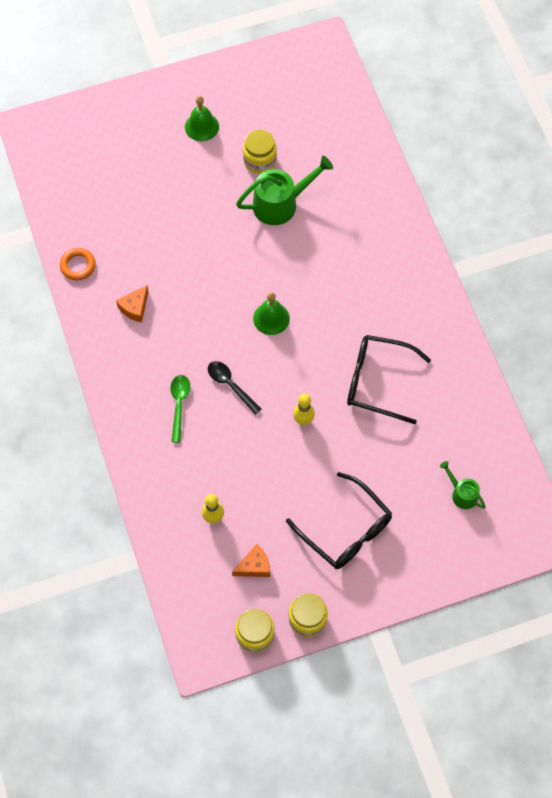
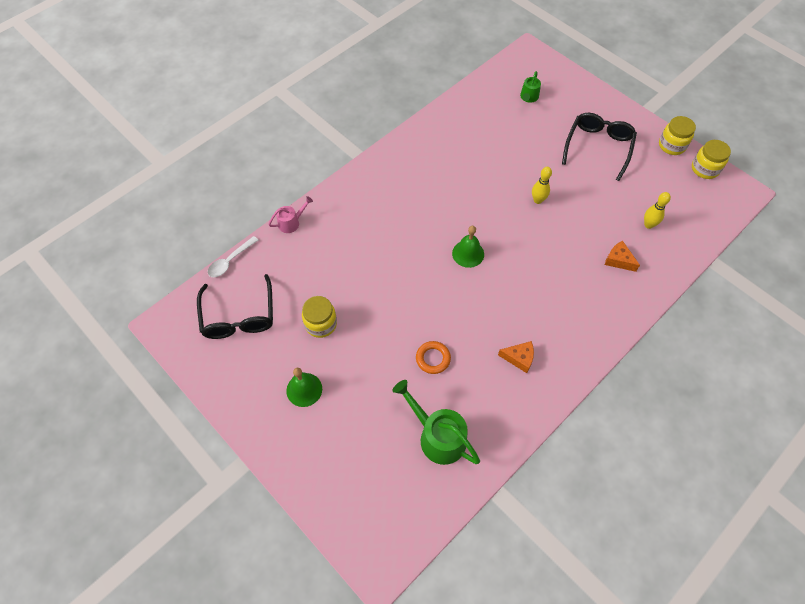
camera: 115 degrees left, 5 degrees down
orange ring [60,248,96,280] -> orange ring moved to [416,341,451,374]
green spoon [170,375,190,443] -> none
black spoon [208,361,262,415] -> none
orange cheese [232,544,270,577] -> orange cheese moved to [605,241,640,272]
green watering can [236,156,333,225] -> green watering can moved to [392,380,480,465]
black glasses [347,335,431,424] -> black glasses moved to [197,274,273,339]
none -> white spoon [208,236,258,277]
none -> pink watering can [268,196,313,233]

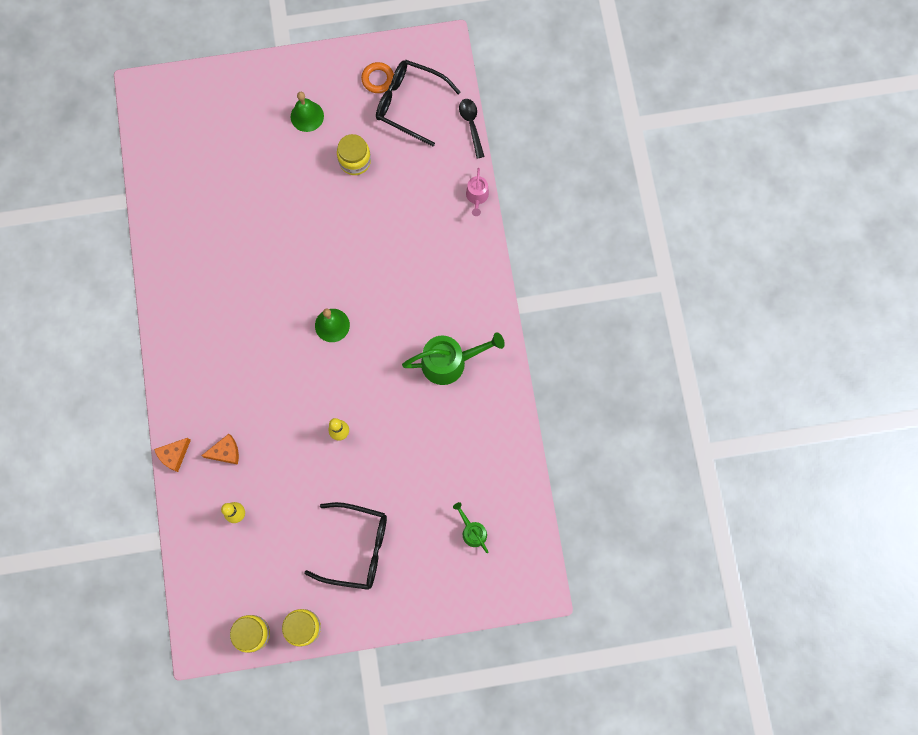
camera: 125 degrees right, 15 degrees up
white spoon [208,236,258,277] -> black spoon [459,99,485,158]
green watering can [392,380,480,465] -> green watering can moved to [402,333,505,385]
orange ring [416,341,451,374] -> orange ring moved to [361,62,394,93]
orange cheese [498,341,534,373] -> orange cheese moved to [154,438,191,472]
black glasses [562,113,637,181] -> black glasses turned 45 degrees counterclockwise [304,502,387,590]

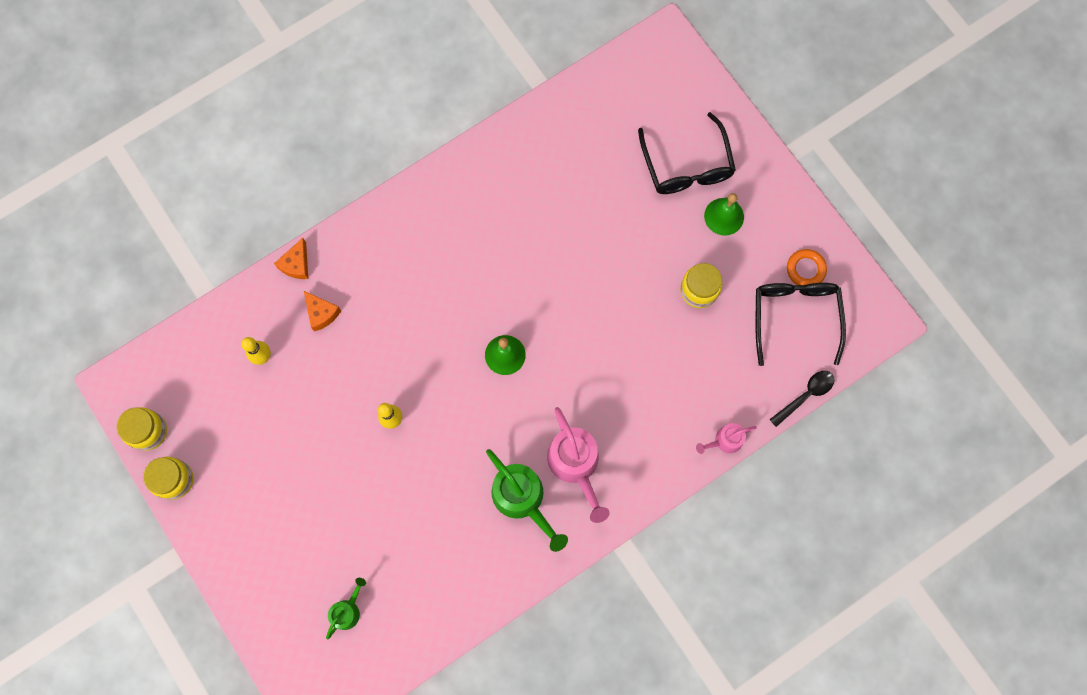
camera: 65 degrees right, 0 degrees up
orange cheese [154,438,191,472] -> orange cheese turned 90 degrees counterclockwise [274,238,308,279]
black glasses [304,502,387,590] -> black glasses moved to [638,112,736,194]
none -> pink watering can [547,407,610,523]

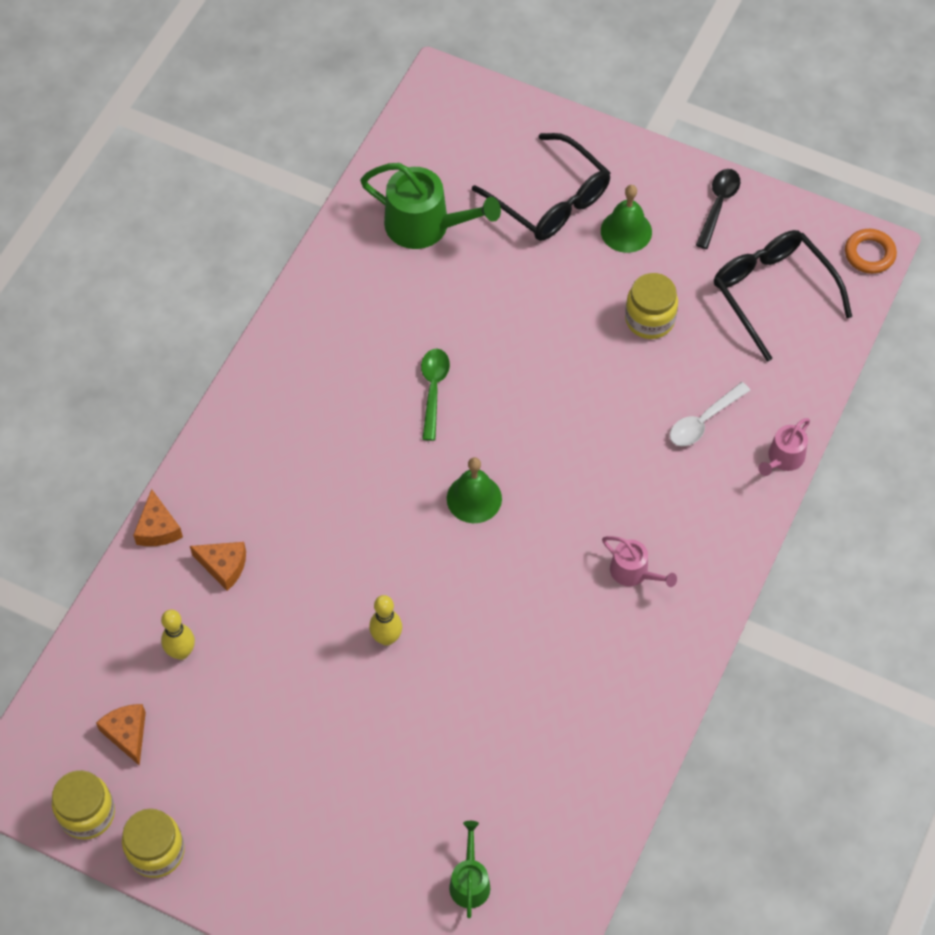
camera: 30 degrees left, 15 degrees down
green watering can [486,449,568,552] -> green watering can moved to [360,163,501,249]
pink watering can [547,407,610,523] -> pink watering can [602,536,677,587], size x0.55
black spoon [770,371,835,427] -> black spoon moved to [696,169,740,249]
orange ring [787,249,827,285] -> orange ring moved to [845,229,897,274]
none -> orange cheese [96,704,146,766]
none -> green spoon [421,349,450,441]
none -> white spoon [670,382,750,446]

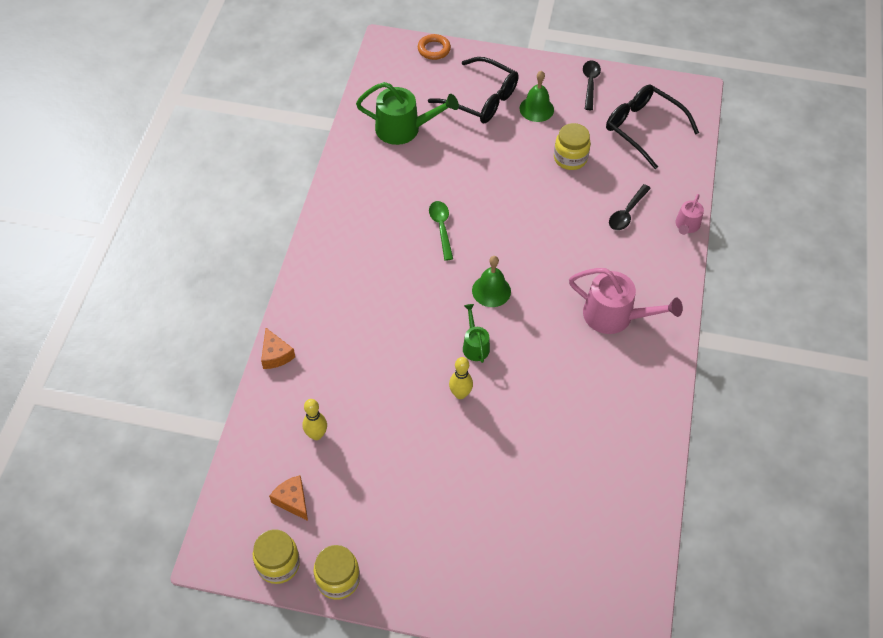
camera: 15 degrees left, 5 degrees down
orange cheese [190,542,246,591] -> none
green watering can [449,821,490,918] -> green watering can moved to [463,304,490,363]
pink watering can [602,536,677,587] -> pink watering can [569,268,683,334], size x1.83
white spoon [670,382,750,446] -> black spoon [609,184,651,230]
orange ring [845,229,897,274] -> orange ring moved to [418,34,451,60]

